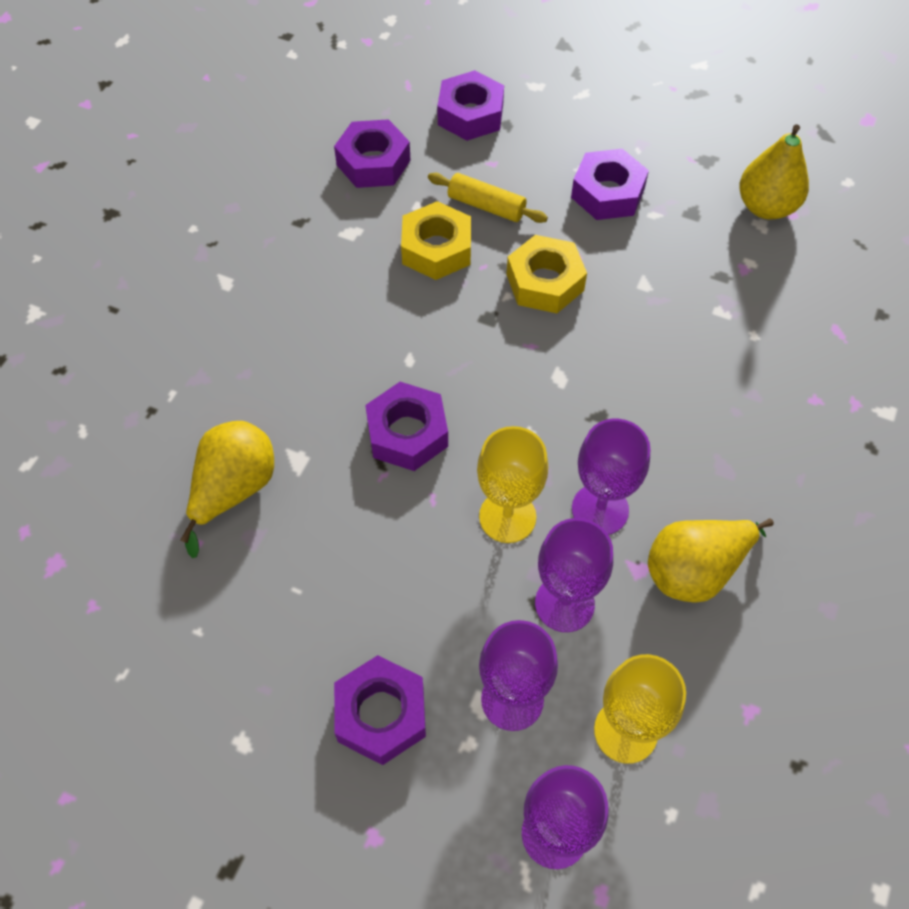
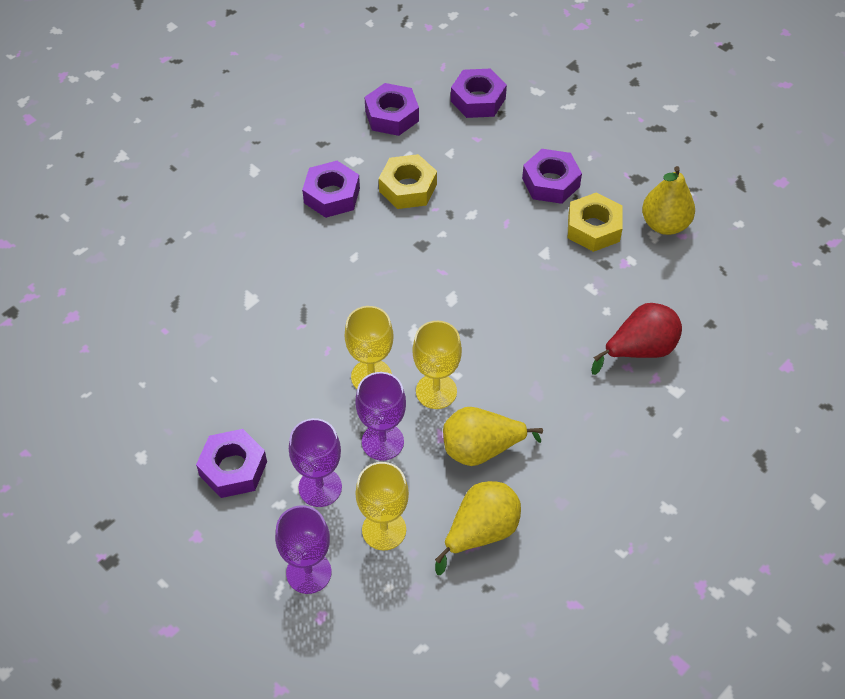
camera: 20 degrees right, 5 degrees down
yellow pear [180,421,274,558] -> yellow pear moved to [435,481,521,575]
purple nut [365,382,448,471] -> purple nut moved to [302,161,360,218]
yellow rolling pin [428,173,548,223] -> none
yellow nut [506,235,587,313] -> yellow nut moved to [568,192,623,252]
purple goblet [572,419,651,535] -> yellow goblet [412,321,462,409]
none -> red pear [591,303,682,375]

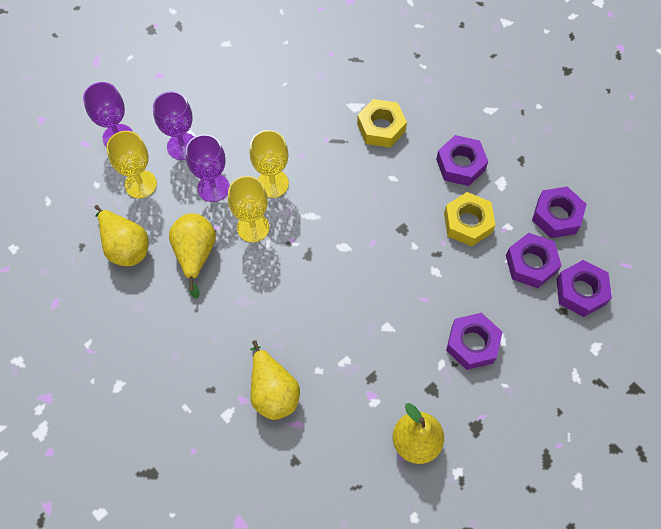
camera: 95 degrees right, 10 degrees up
purple nut [196,429,267,498] -> purple nut moved to [506,233,562,288]
yellow nut [568,192,623,252] -> yellow nut moved to [357,99,407,148]
red pear [591,303,682,375] -> yellow pear [250,340,300,420]

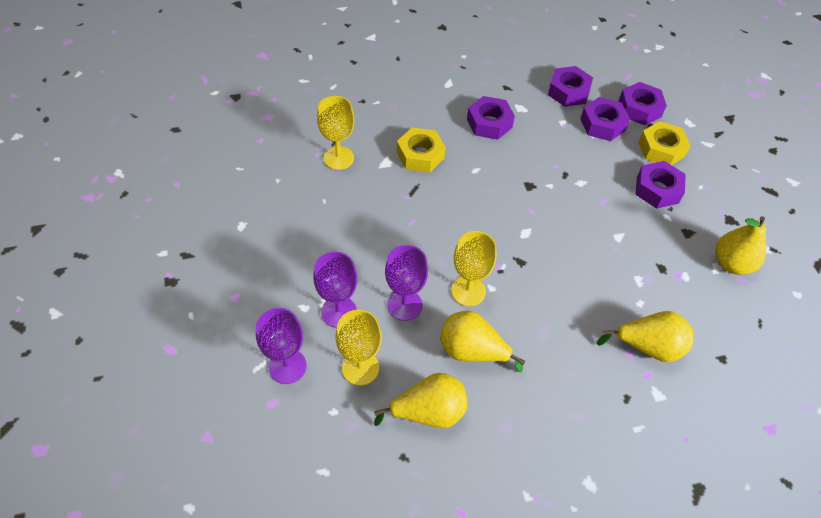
camera: 65 degrees left, 10 degrees down
yellow goblet [249,130,289,198] -> yellow goblet moved to [317,96,354,170]
yellow nut [444,192,495,246] -> yellow nut moved to [638,121,691,165]

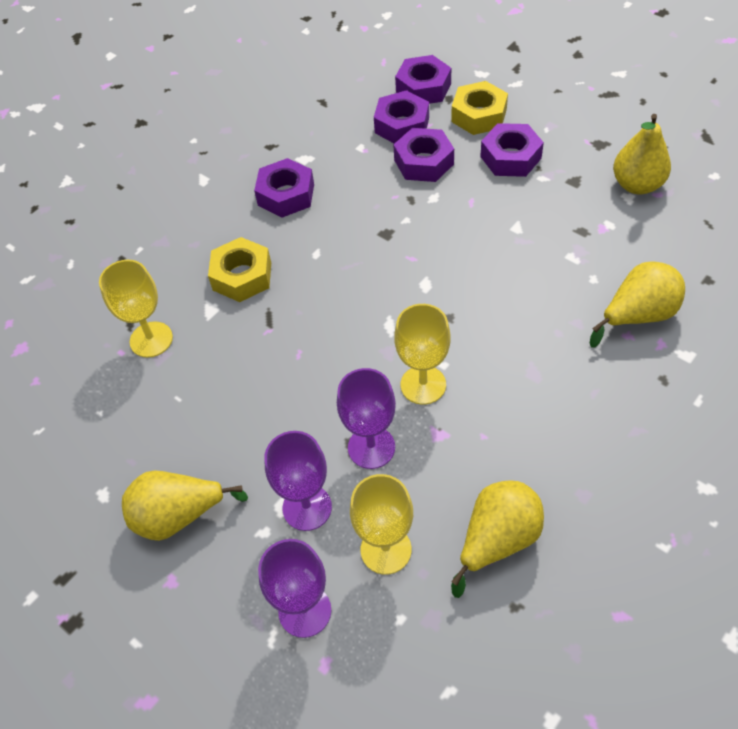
camera: 30 degrees left, 0 degrees up
yellow pear [440,311,525,372] -> yellow pear moved to [122,470,248,541]
purple nut [548,66,593,107] -> purple nut moved to [393,128,454,182]

